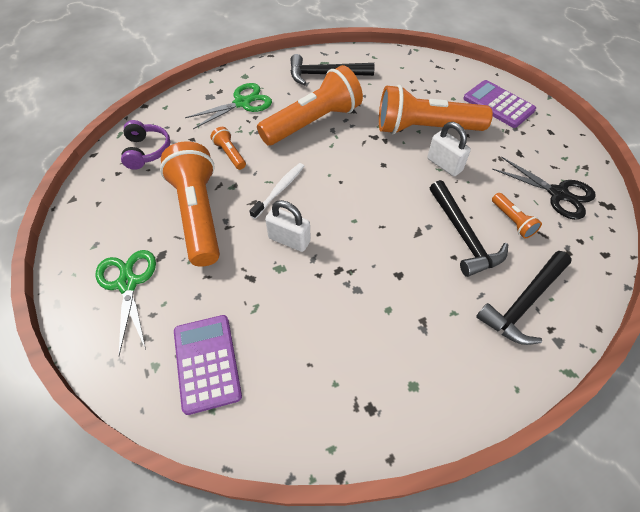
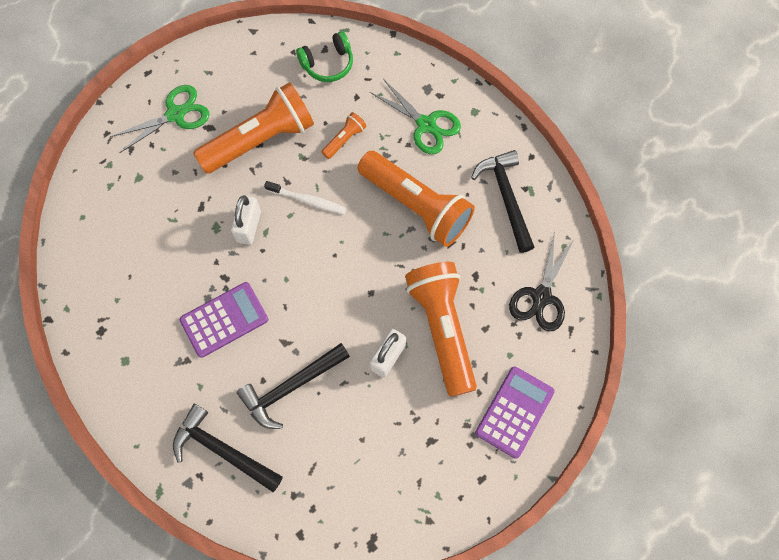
camera: 75 degrees right, 15 degrees up
purple headphones [121,120,170,170] -> green headphones [296,31,353,82]
purple calculator [174,315,242,415] -> purple calculator moved to [180,282,268,358]
black scissors [492,156,596,220] -> black scissors moved to [509,231,575,331]
orange flashlight [492,193,542,239] -> none

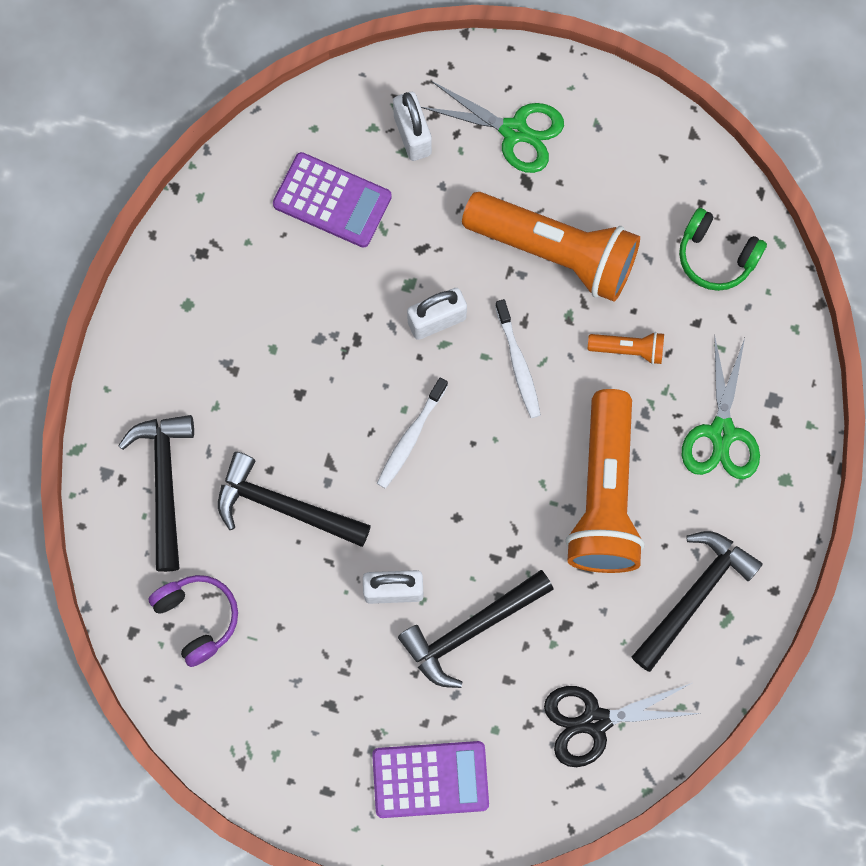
camera: 55 degrees right, 5 degrees up
purple calculator [180,282,268,358] -> purple calculator moved to [273,152,392,248]
orange flashlight [405,262,477,397] -> black hammer [398,570,554,688]
none -> purple headphones [148,575,238,667]
none -> white toothbrush [377,378,448,489]
none -> white padlock [393,92,432,161]

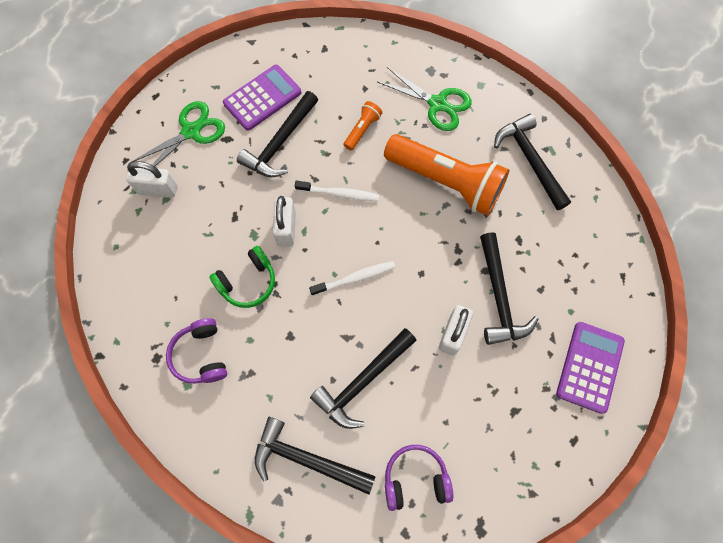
camera: 65 degrees left, 5 degrees down
purple calculator [273,152,392,248] -> purple calculator moved to [223,65,301,131]
white toothbrush [377,378,448,489] -> white toothbrush turned 75 degrees counterclockwise [309,261,396,296]
orange flashlight [462,192,640,302] -> black hammer [237,91,318,177]
black scissors [544,683,701,767] -> none
green headphones [679,208,767,291] -> green headphones moved to [209,246,275,308]
none -> purple headphones [166,318,227,384]

